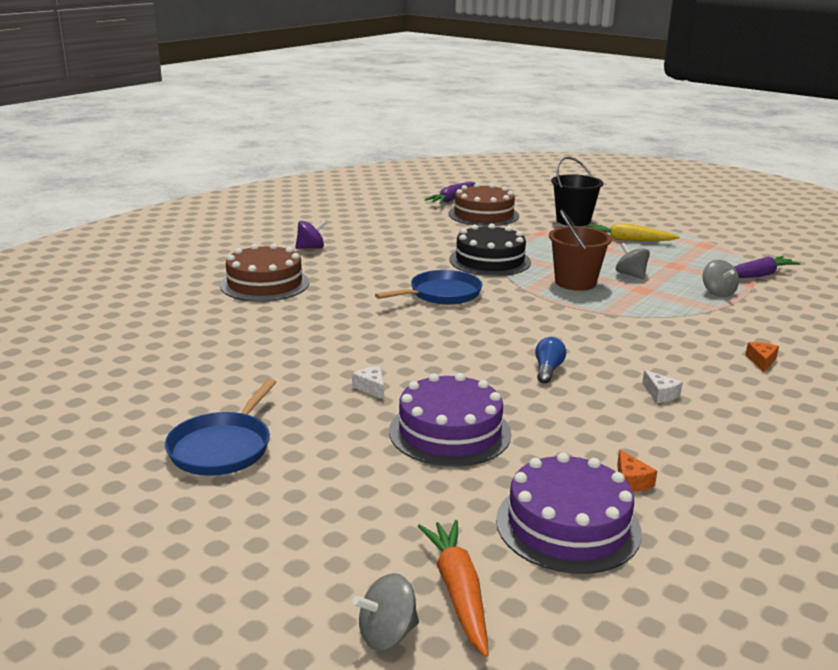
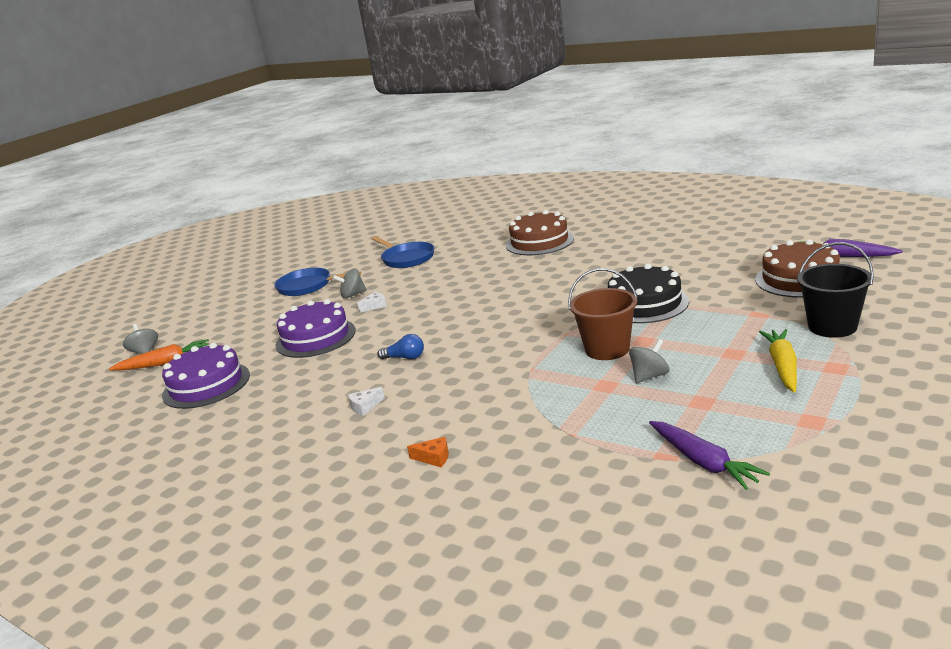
camera: 90 degrees right, 0 degrees up
purple spinning top [295,220,327,249] -> none
blue pan [375,270,482,305] -> blue pan moved to [372,236,434,268]
orange cheese [617,449,657,492] -> none
grey spinning top [703,260,739,297] -> grey spinning top moved to [333,268,367,299]

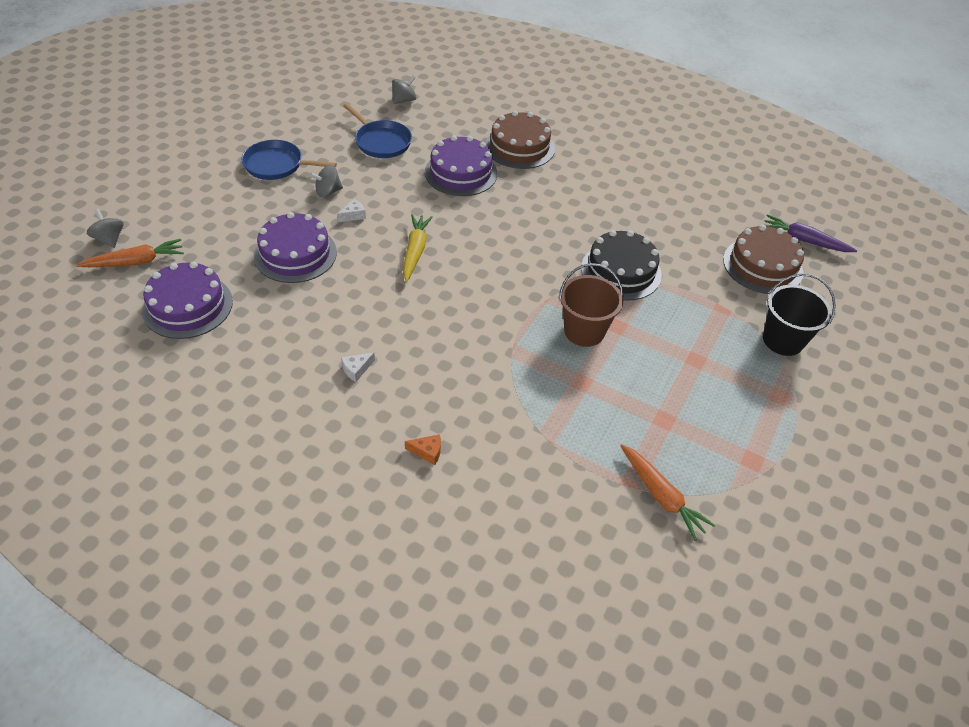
camera: 10 degrees left, 25 degrees up
blue light bulb [377,334,424,359] -> none
grey spinning top [629,339,669,383] -> grey spinning top moved to [392,76,417,104]
purple carrot [649,421,770,490] -> orange carrot [620,444,715,541]
yellow carrot [759,329,797,393] -> yellow carrot moved to [403,214,433,282]
none -> purple cake [425,135,497,196]

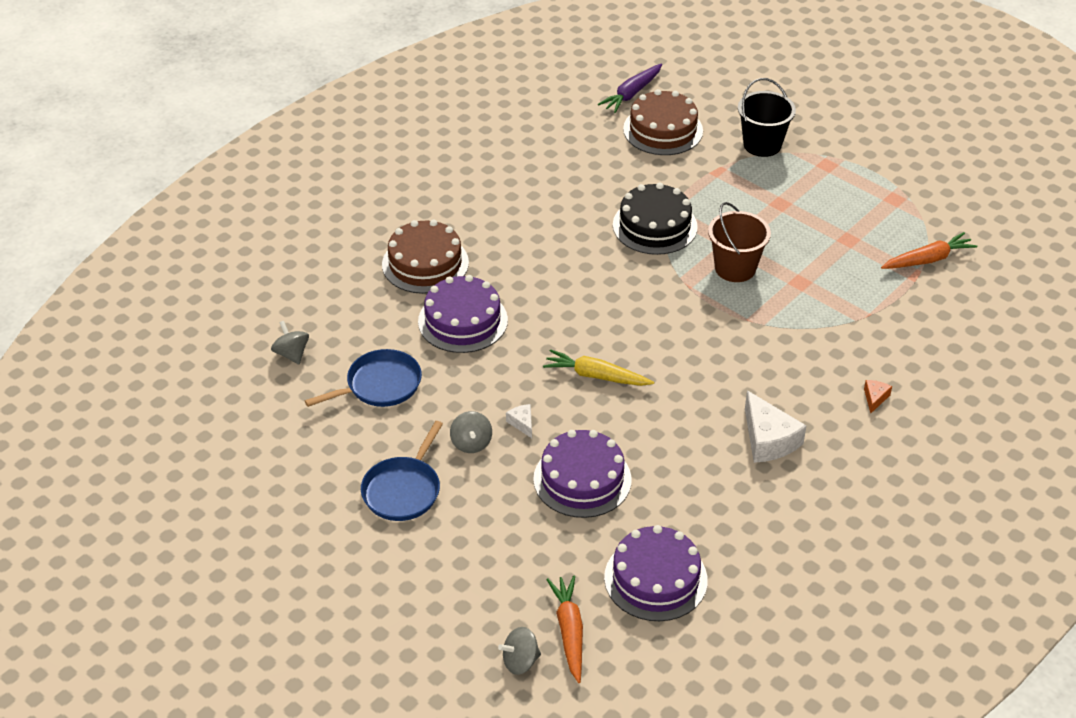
camera: 75 degrees left, 5 degrees down
white cheese [341,352,375,382] -> white cheese [745,391,806,463], size x2.08

